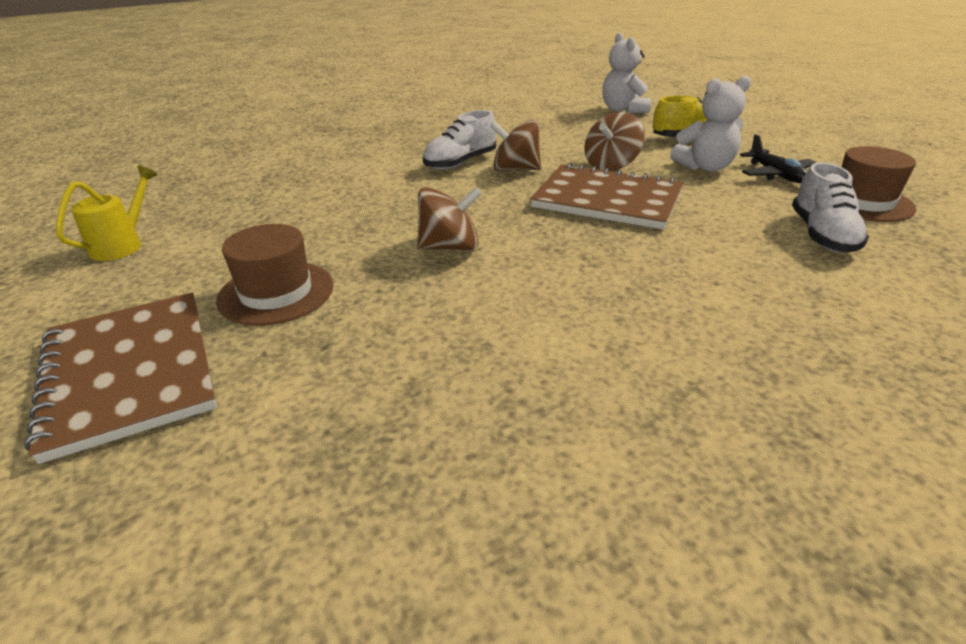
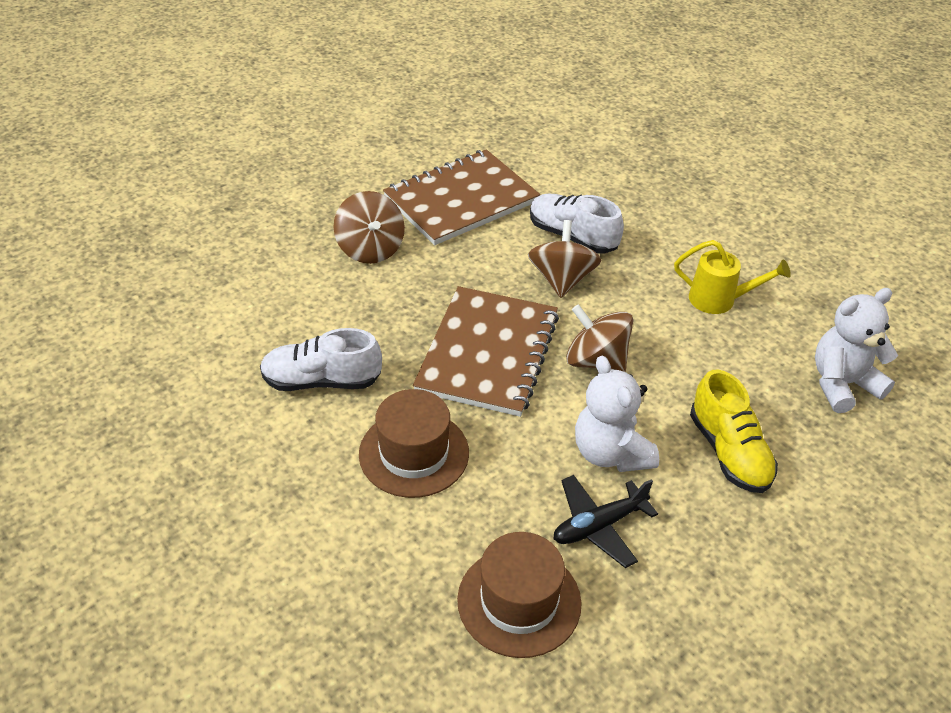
camera: 80 degrees right, 10 degrees up
brown notebook [24,293,217,464] -> brown notebook moved to [383,149,540,245]
yellow watering can [56,165,158,261] -> yellow watering can moved to [674,240,791,314]
brown hat [216,224,334,326] -> brown hat moved to [359,389,469,498]
white shoe [792,162,869,253] -> white shoe moved to [260,328,382,391]

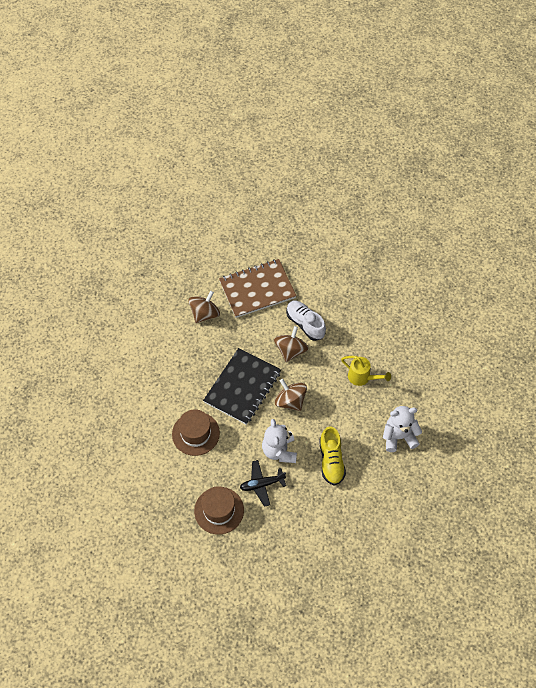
camera: 15 degrees right, 15 degrees up
white shoe [260,328,382,391] -> none
brown spinning top [334,191,405,264] -> brown spinning top turned 135 degrees counterclockwise [188,291,220,323]
brown notebook [413,286,559,417] -> black notebook [203,348,281,425]

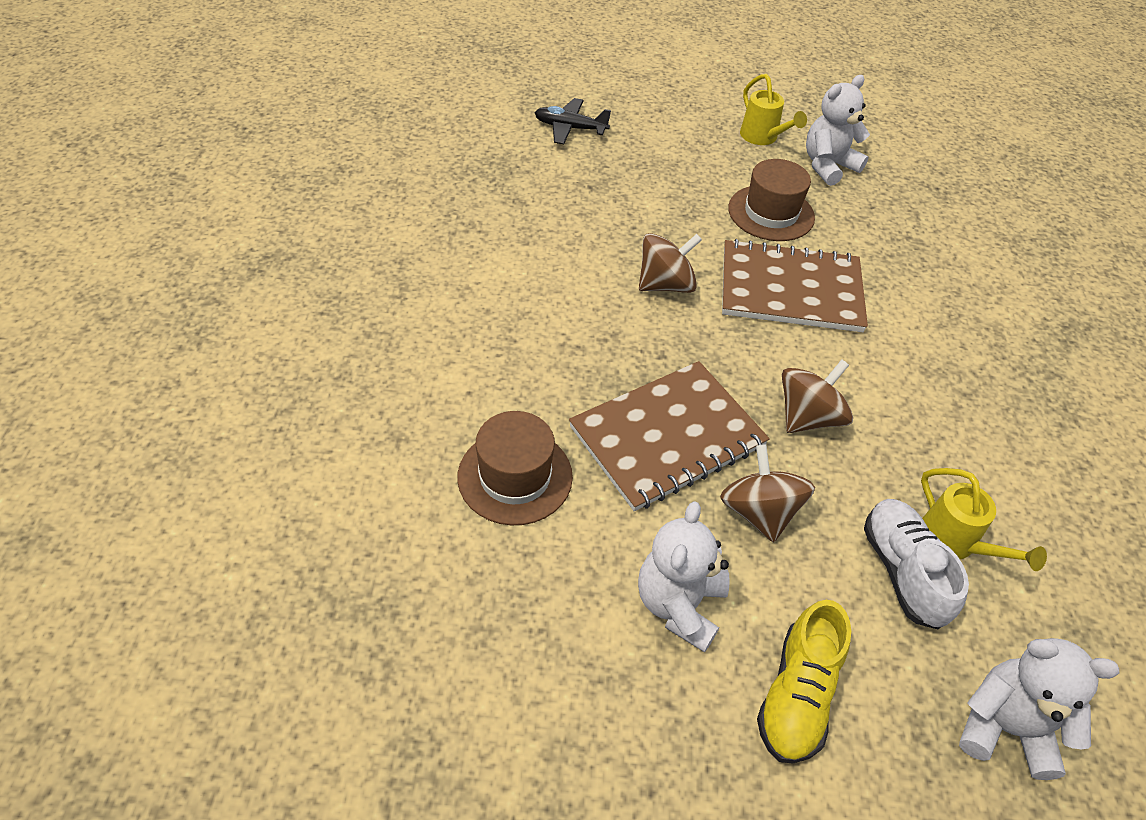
camera: 25 degrees right, 10 degrees down
brown hat [194,486,244,535] -> brown hat moved to [728,159,815,241]
black notebook [203,348,281,425] -> brown notebook [569,361,770,511]
black plane [240,460,286,507] -> black plane moved to [535,98,611,144]
white shoe [286,301,326,341] -> white shoe moved to [864,499,969,629]
none -> yellow watering can [740,74,807,145]
none -> white teddy bear [806,75,870,186]

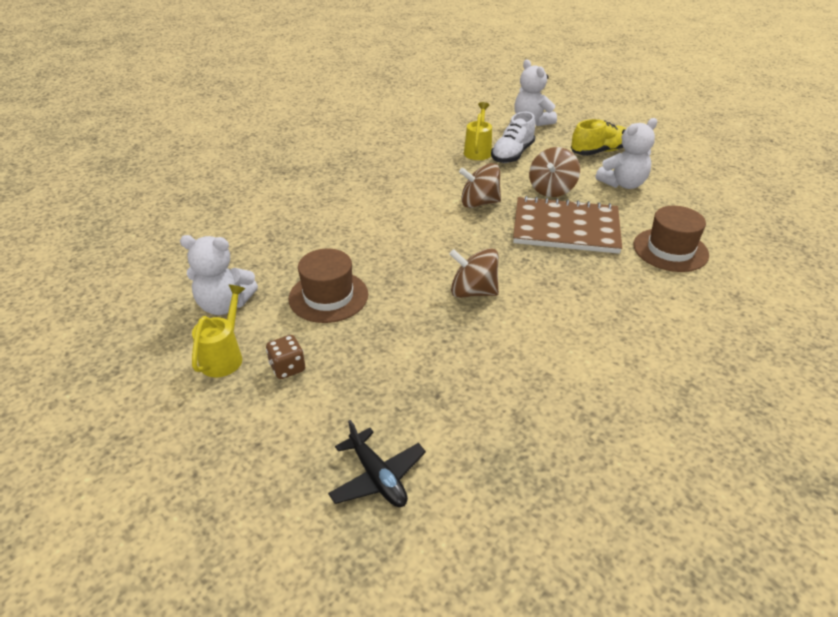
camera: 135 degrees left, 10 degrees down
brown notebook [722,239,868,332] -> none
none -> brown dice [266,335,305,379]

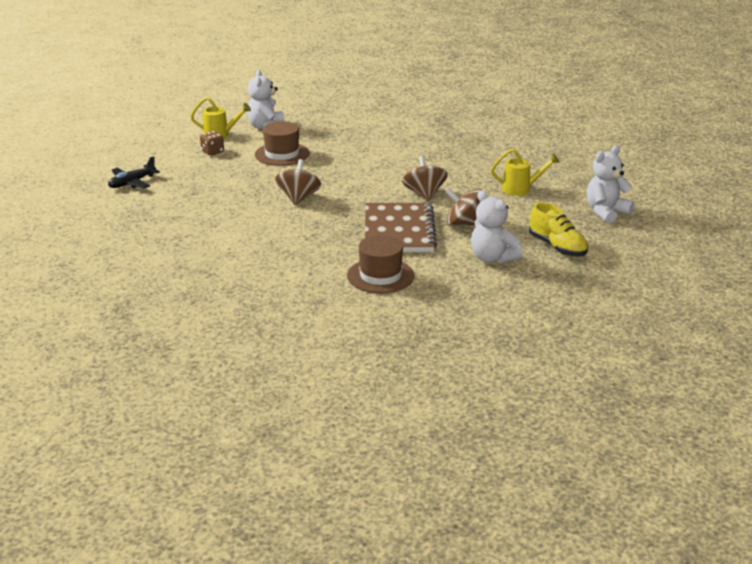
camera: 80 degrees right, 10 degrees down
white shoe [491,112,535,163] -> none

